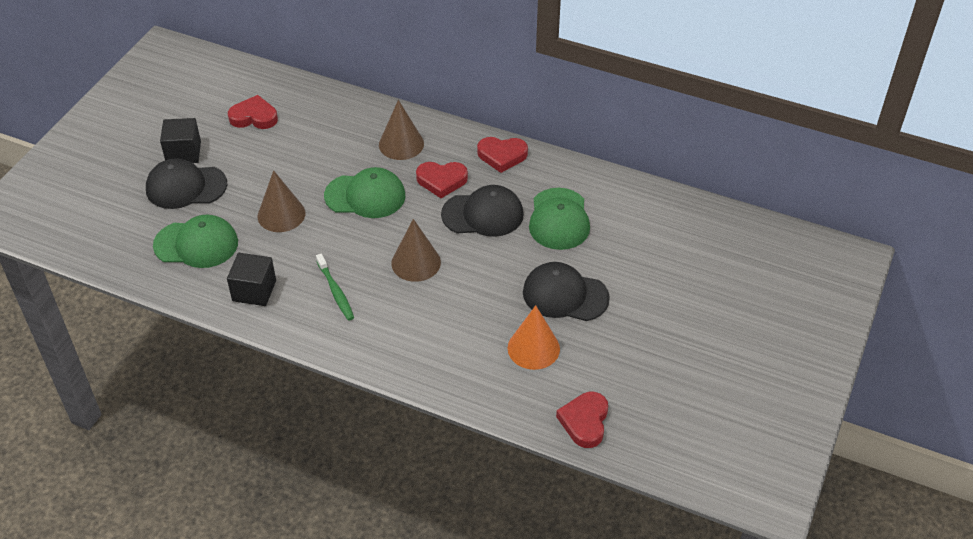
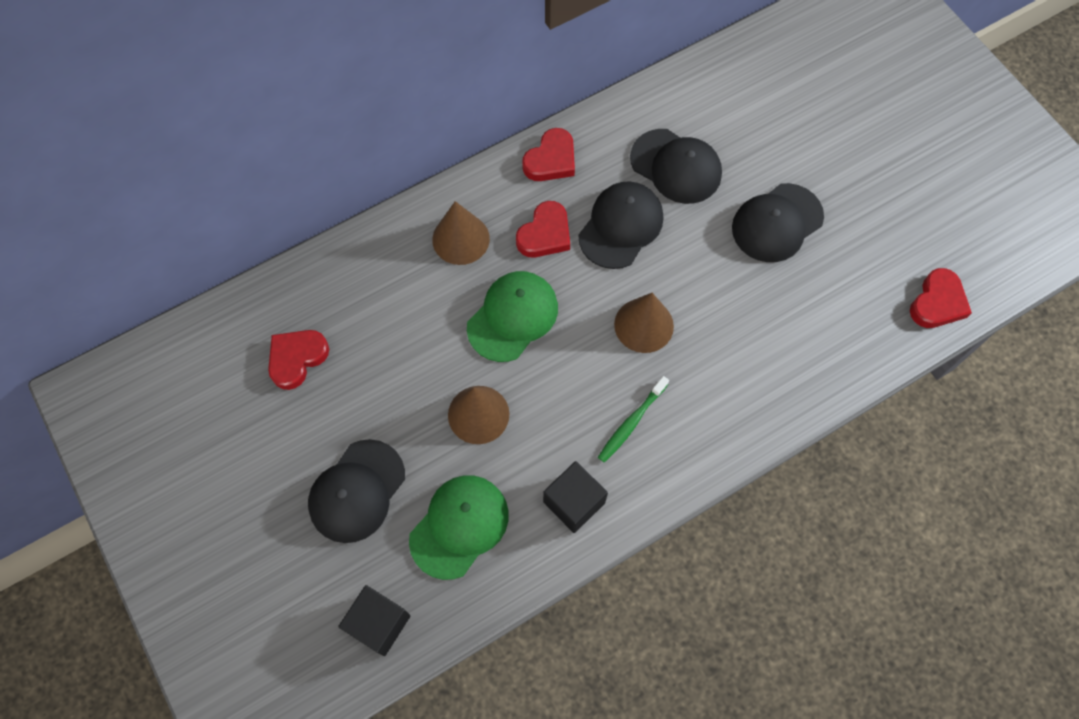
camera: 55 degrees left, 20 degrees up
black cube [160,118,201,163] -> black cube moved to [338,585,410,656]
green toothbrush [316,254,354,321] -> green toothbrush turned 120 degrees clockwise [598,376,669,463]
orange cone [508,305,560,370] -> none
green cap [529,188,590,250] -> black cap [630,129,722,204]
red heart [556,392,608,448] -> red heart turned 105 degrees counterclockwise [910,268,972,328]

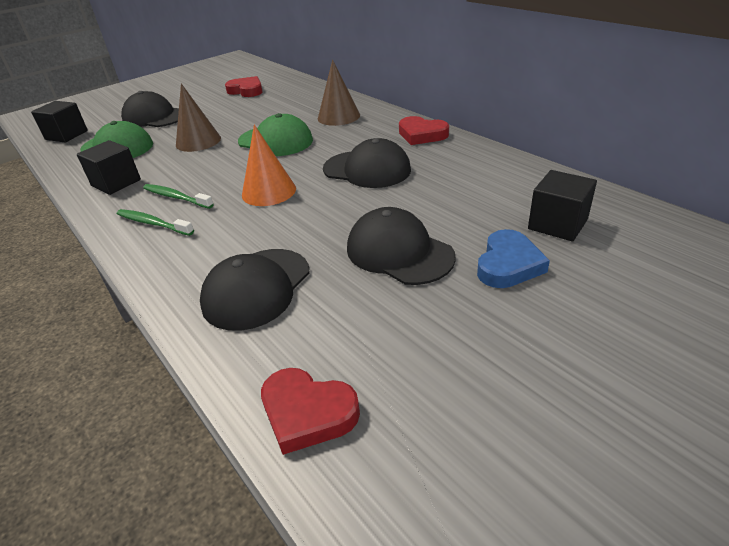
camera: 85 degrees right, 30 degrees down
red heart [516,201,570,257] -> none
brown cone [614,293,674,353] -> orange cone [242,124,296,206]
black cap [630,129,722,204] -> black cap moved to [200,249,310,331]
none -> green toothbrush [117,209,194,236]
none -> blue heart [477,229,550,288]
none -> black cube [528,170,597,241]

